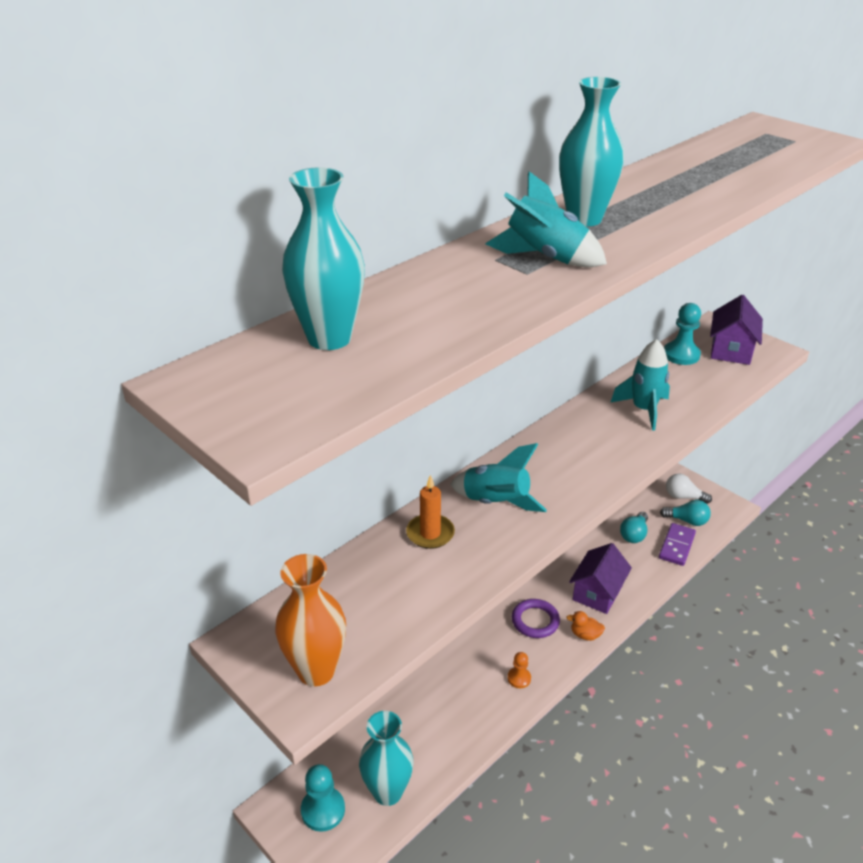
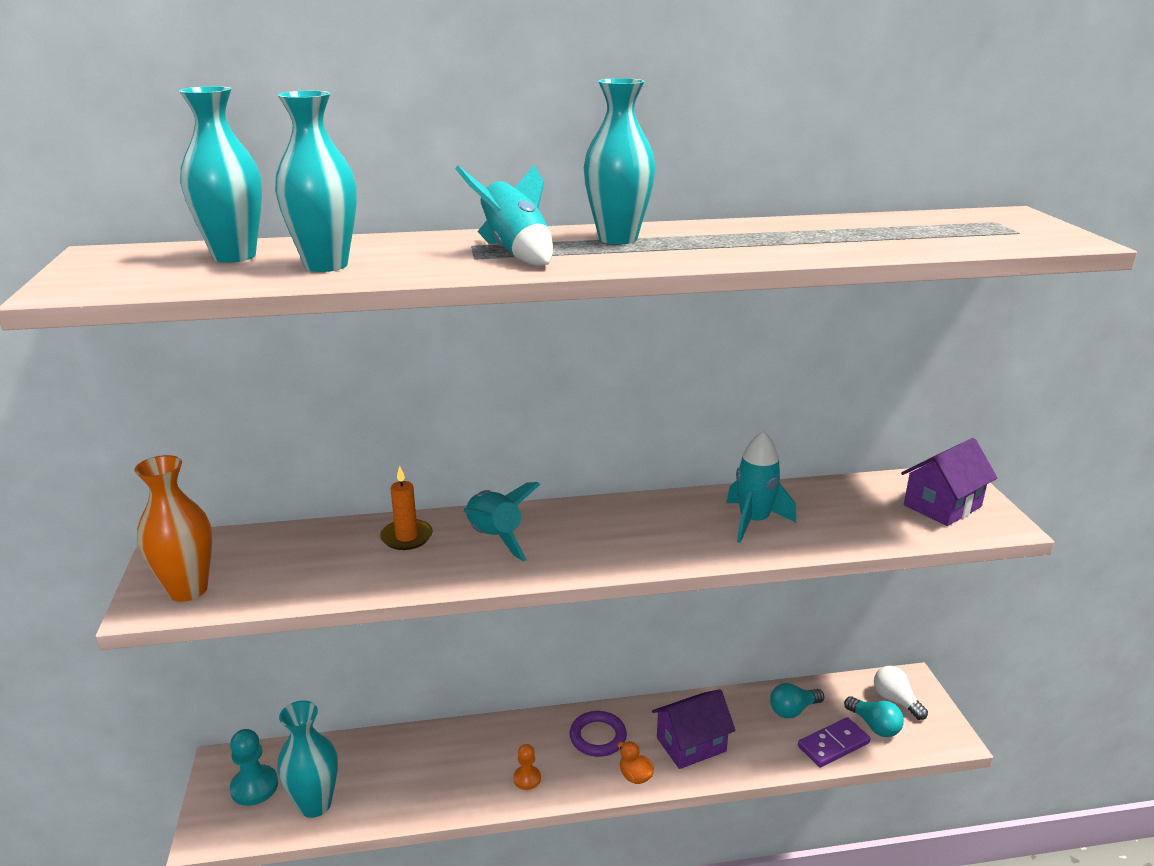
camera: 35 degrees right, 10 degrees down
turquoise pawn [664,303,701,365] -> none
none -> turquoise vase [275,91,357,272]

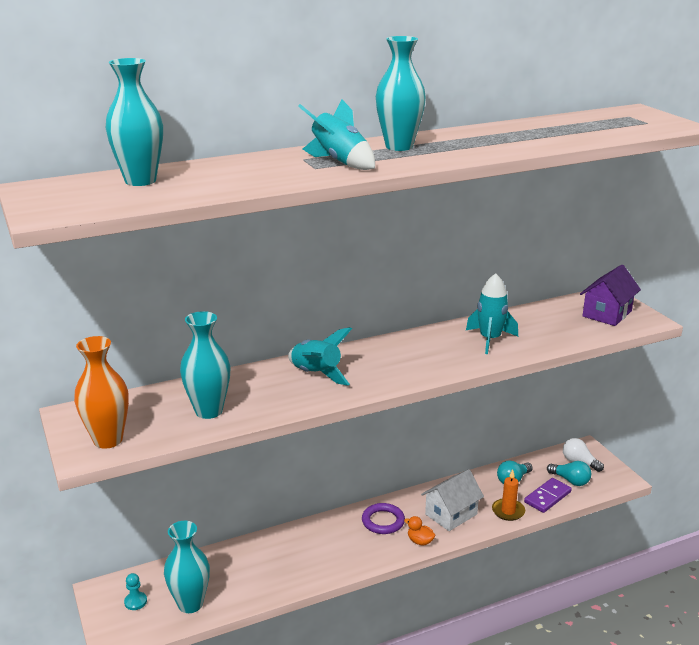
camera: 15 degrees left, 0 degrees up
turquoise pawn [230,729,278,806] -> turquoise pawn [124,573,147,610], size x0.61
turquoise vase [275,91,357,272] -> turquoise vase moved to [180,311,231,419]
orange candle [380,466,433,550] -> orange candle moved to [492,469,525,521]
orange pawn [513,744,541,790] -> none
purple house [652,689,735,769] -> white house [421,469,484,531]

